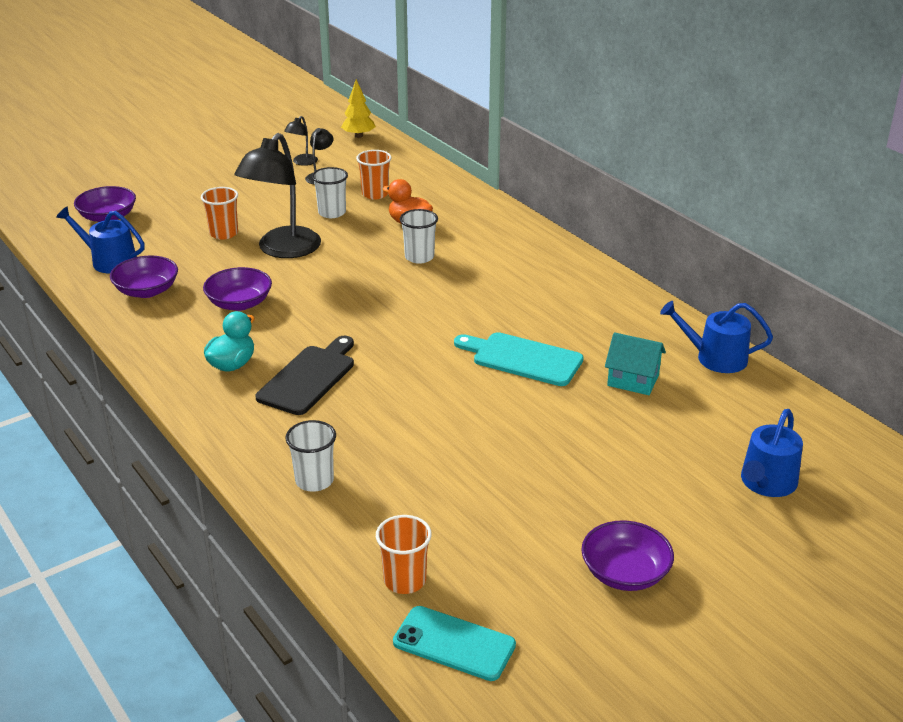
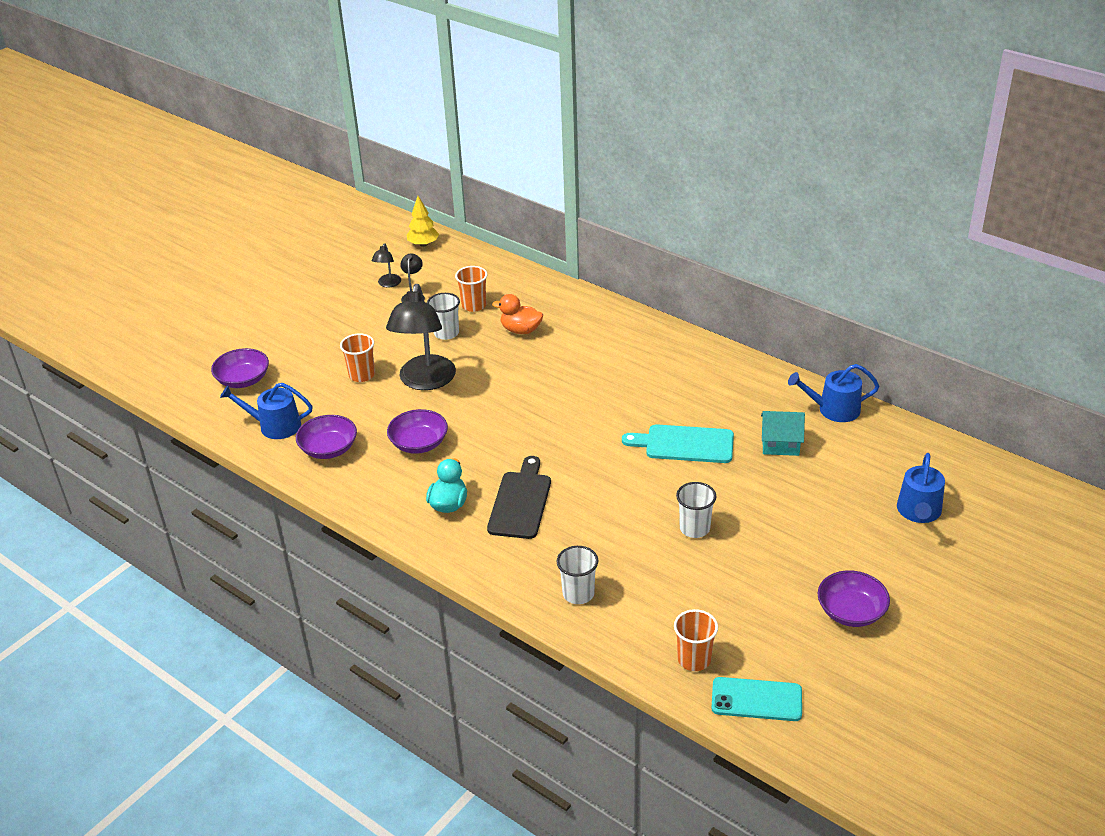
camera: 15 degrees left, 5 degrees up
white cup [400,209,438,264] -> white cup moved to [676,482,716,538]

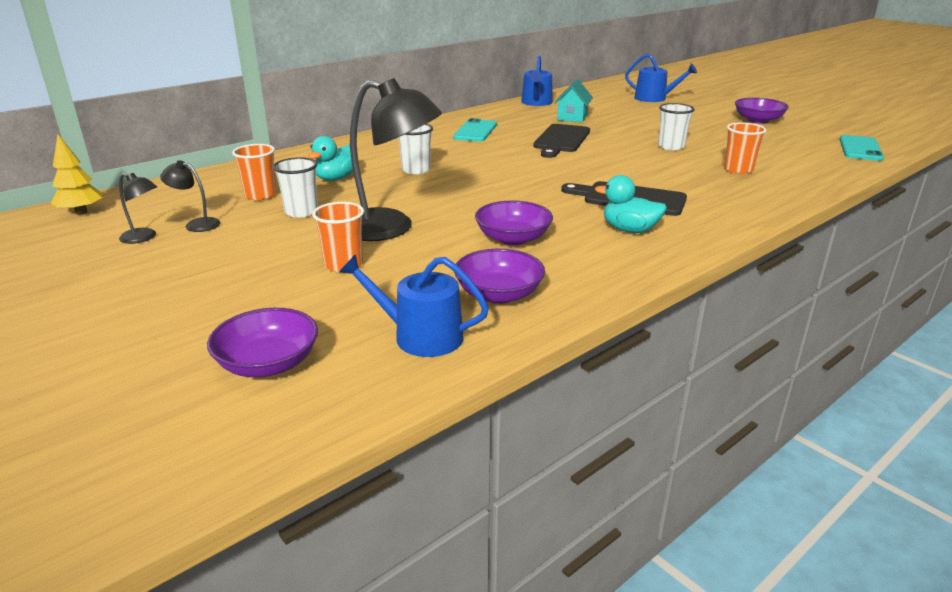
camera: 80 degrees left, 10 degrees down
blue watering can [220,383,313,439] -> blue watering can turned 90 degrees clockwise [339,254,489,357]
orange duck [492,294,543,334] -> turquoise duck [308,136,353,181]
white cup [557,546,598,604] -> white cup moved to [398,124,433,174]
turquoise cutting board [622,424,734,463] -> black cutting board [533,124,590,158]
orange cup [674,609,718,671] -> orange cup moved to [724,122,766,174]
none -> turquoise phone [453,118,497,142]

